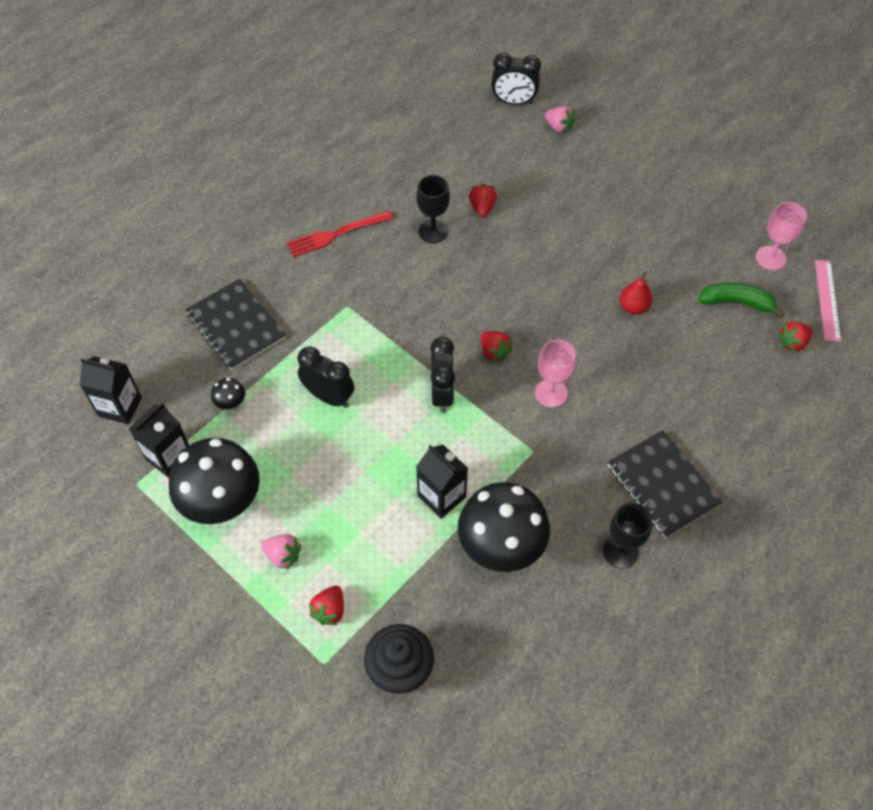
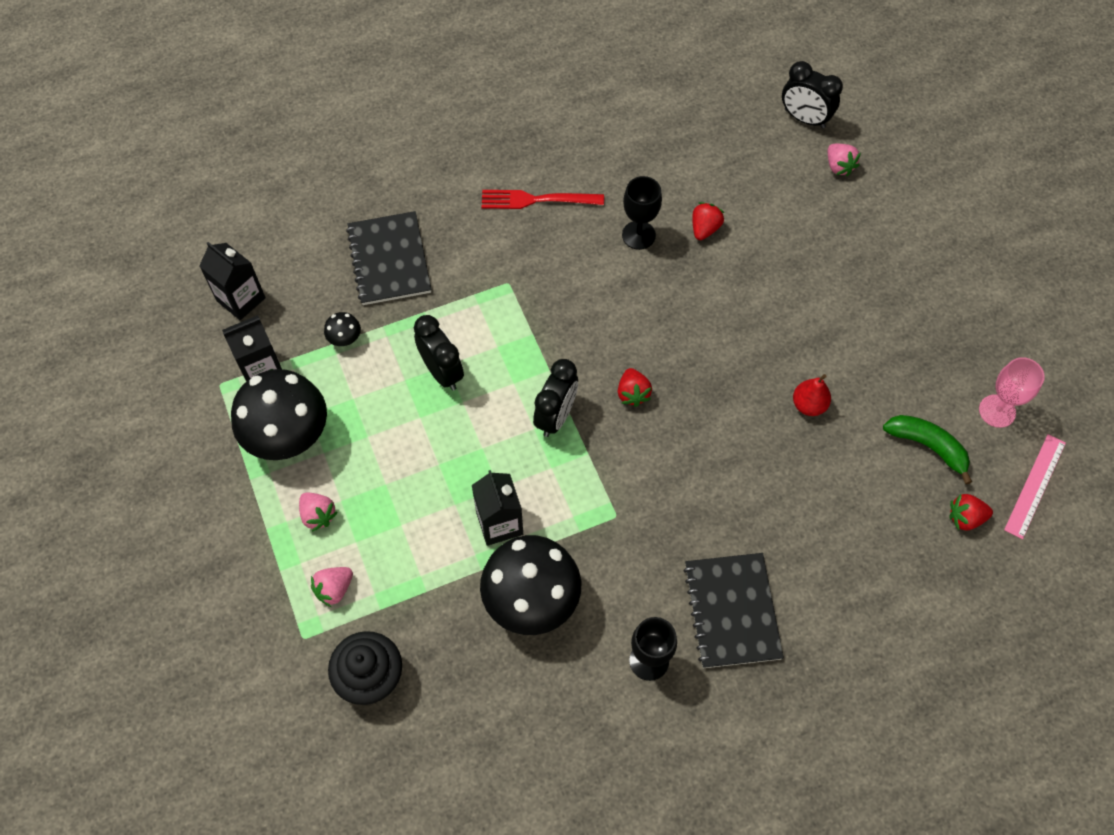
camera: 25 degrees right, 5 degrees up
red strawberry [309,586,344,625] -> pink strawberry [311,567,353,607]
pink goblet [535,340,576,408] -> none

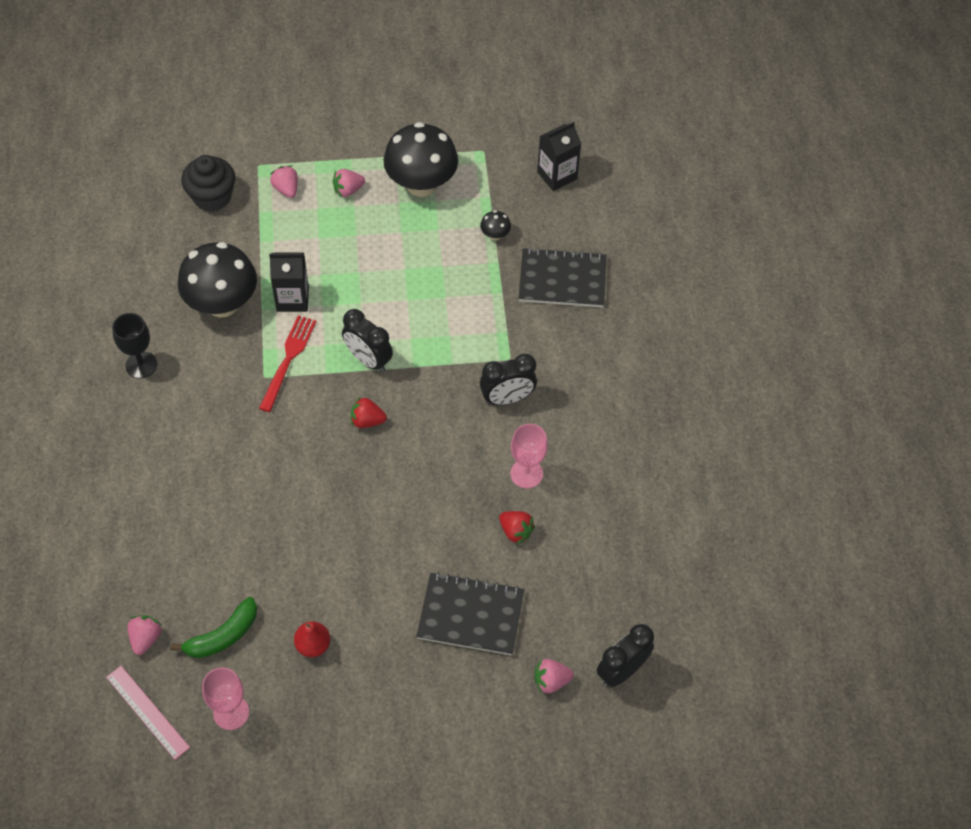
camera: 105 degrees right, 5 degrees down
black carton [222,315,282,381] -> none
black clock [414,315,464,391] -> black clock moved to [480,354,537,405]
red fork [482,190,604,209] -> red fork moved to [259,315,317,412]
black goblet [622,176,662,250] -> pink goblet [511,424,548,488]
black notebook [683,553,784,668] -> black notebook moved to [417,572,524,655]
red pear [793,374,831,416] -> red pear moved to [294,621,330,657]
red strawberry [949,494,993,530] -> pink strawberry [128,615,162,655]

